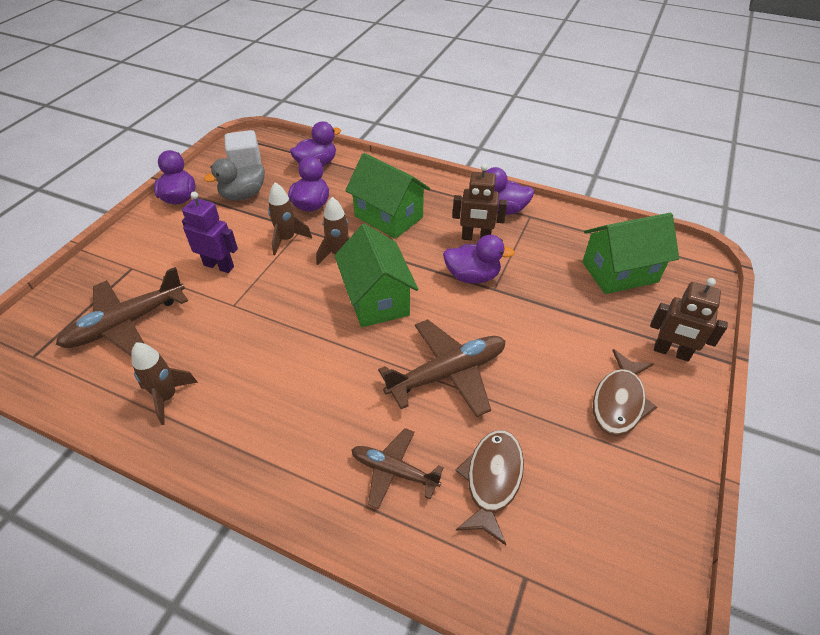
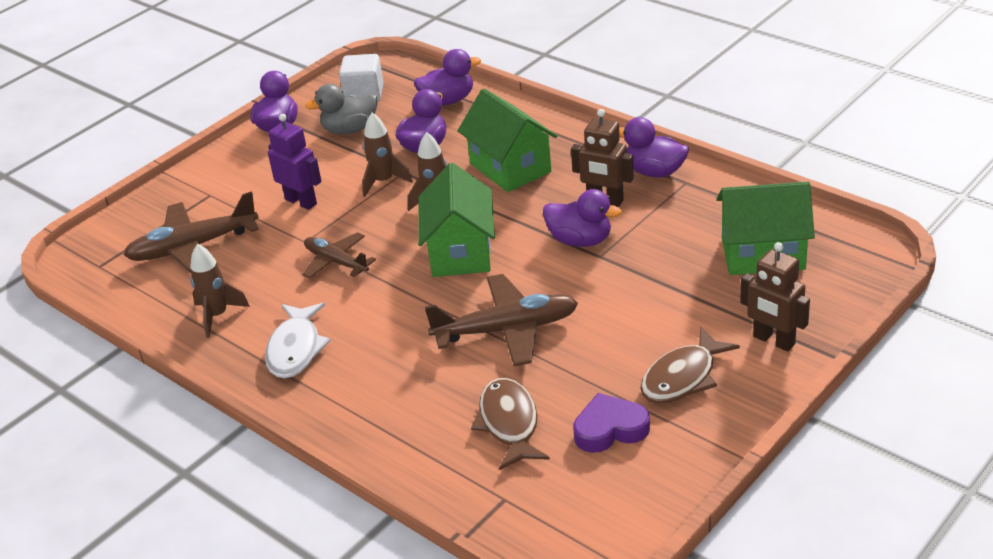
camera: 20 degrees right, 10 degrees down
brown plane [351,428,444,509] -> brown plane moved to [302,232,376,279]
brown fish [455,430,524,545] -> brown fish turned 45 degrees counterclockwise [471,378,550,471]
none -> white fish [265,303,331,378]
none -> purple heart [573,393,650,453]

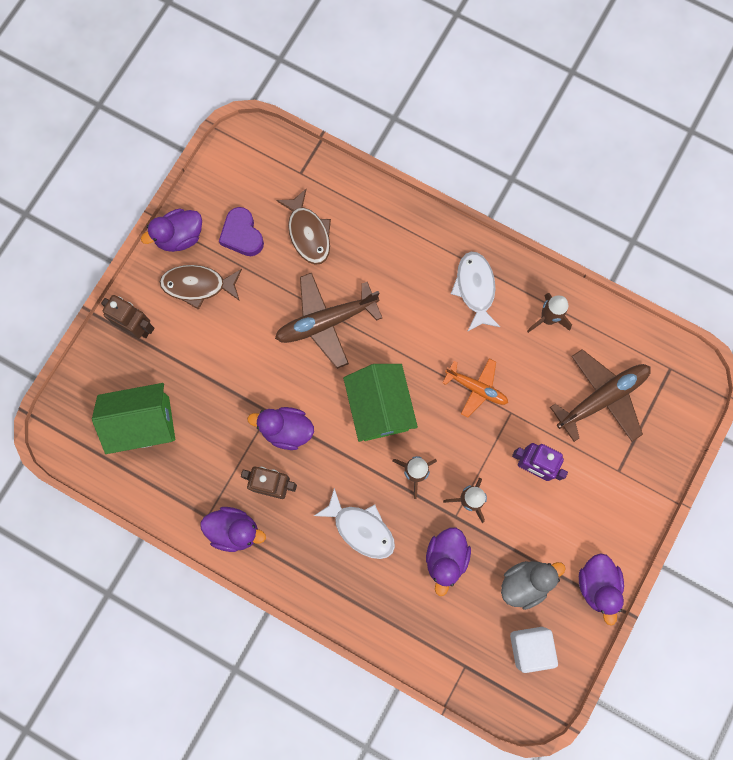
camera: 165 degrees right, 40 degrees up
brown plane [302,232,376,279] -> orange plane [442,359,508,418]
purple duck [414,49,481,106] -> purple duck moved to [141,209,202,252]
green house [458,88,557,192] -> white fish [314,488,395,559]
purple heart [573,393,650,453] -> purple heart turned 90 degrees clockwise [219,207,264,256]
brown fish [640,327,740,404] -> brown fish turned 120 degrees counterclockwise [160,265,242,310]

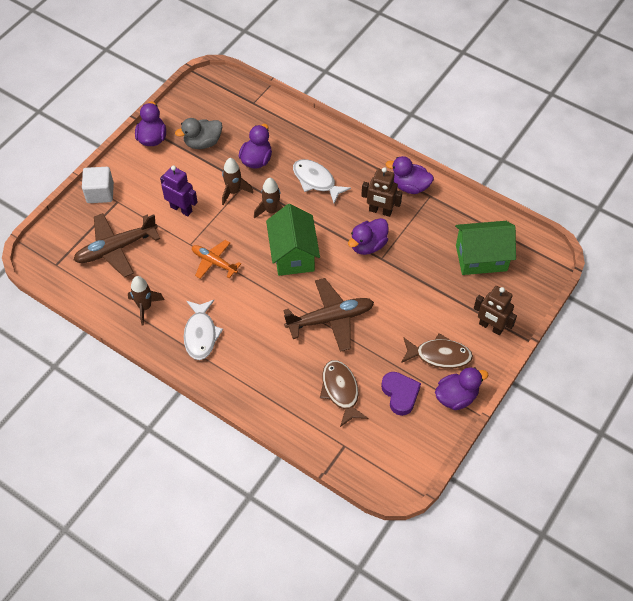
camera: 175 degrees left, 20 degrees down
purple duck [247,407,314,450] -> purple duck turned 120 degrees clockwise [348,218,389,255]
white cube [510,627,558,673] -> white cube moved to [82,167,114,203]

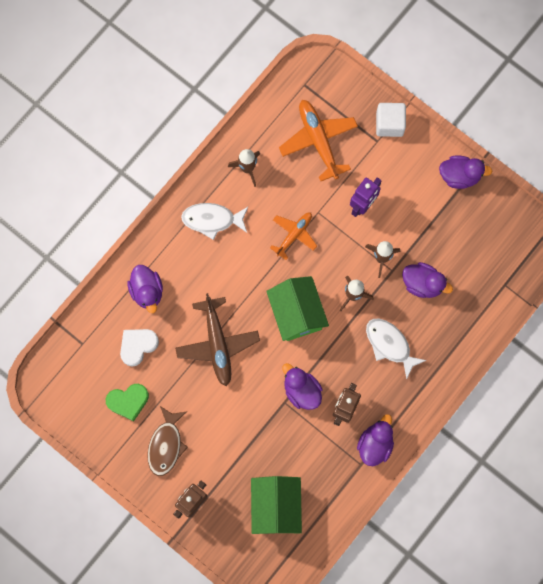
camera: 95 degrees right, 20 degrees up
brown plane [74,213,160,277] -> orange plane [279,100,358,181]
grey duck [175,118,222,149] -> none
green house [266,204,320,276] -> green house turned 75 degrees clockwise [266,276,329,341]
white fish [293,159,351,203] -> white fish turned 90 degrees counterclockwise [366,319,427,379]
brown fish [320,360,368,427] -> white heart [120,329,159,367]
purple heart [381,372,421,416] -> green heart [106,384,149,421]
purple duck [435,367,488,410] -> purple duck moved to [127,265,163,313]

